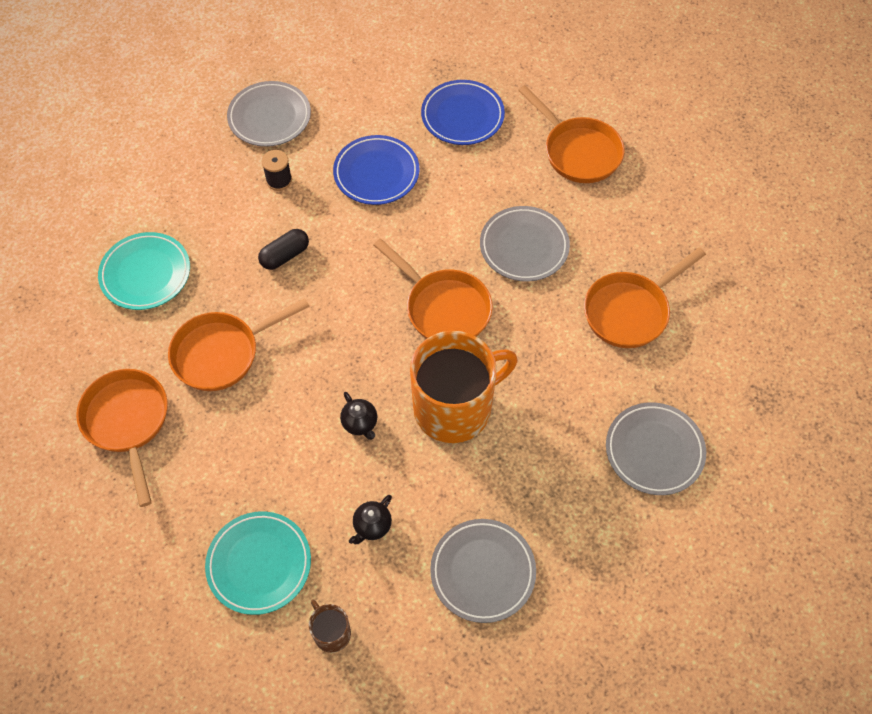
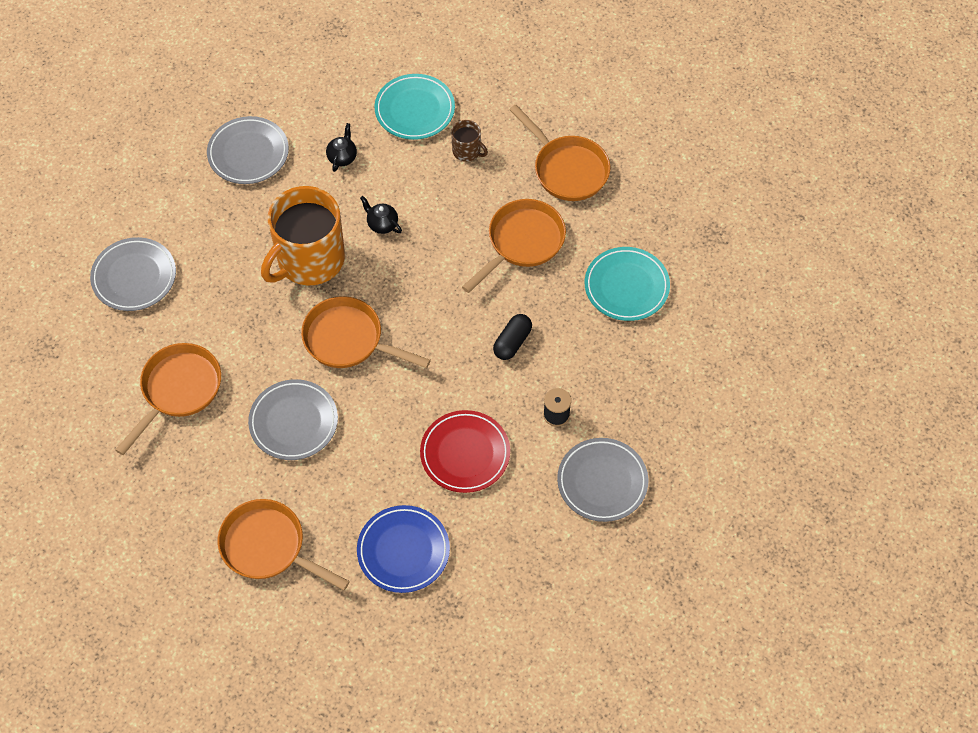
camera: 160 degrees right, 0 degrees up
brown mug [309,600,351,653] -> brown mug moved to [451,120,488,162]
blue plate [333,135,420,205] -> red plate [420,410,510,493]

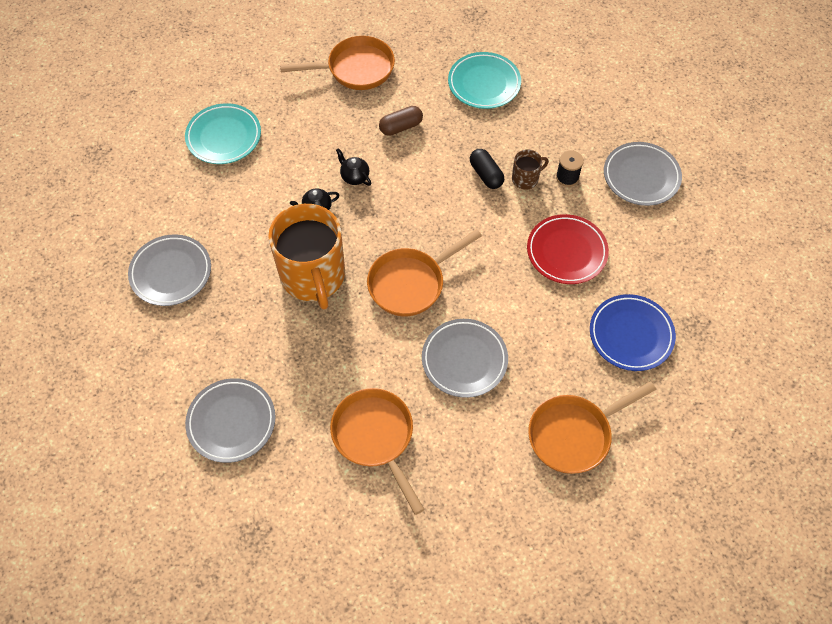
camera: 60 degrees left, 0 degrees up
black teapot [326,123,357,172] -> black teapot moved to [336,148,371,186]
brown mug [451,120,488,162] -> brown mug moved to [512,149,549,190]
orange pan [462,199,566,293] -> brown capsule [379,106,423,136]

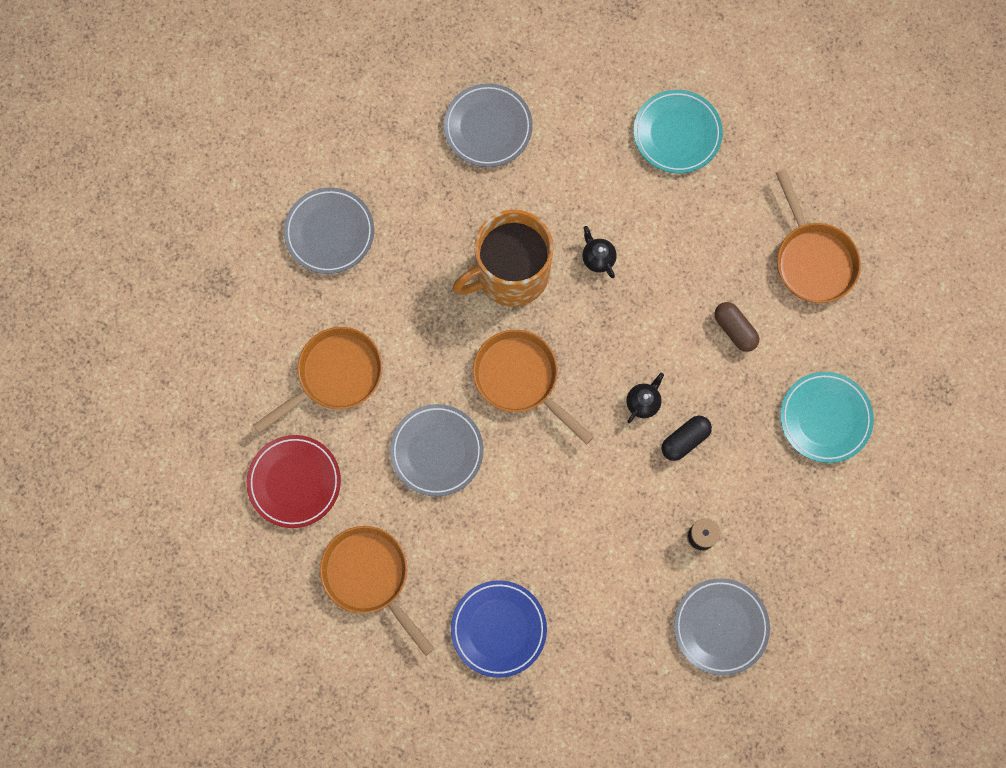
camera: 80 degrees right, 15 degrees up
black teapot [336,148,371,186] -> black teapot moved to [627,373,664,423]
brown mug [512,149,549,190] -> none
red plate [527,214,609,284] -> red plate moved to [247,435,341,528]

